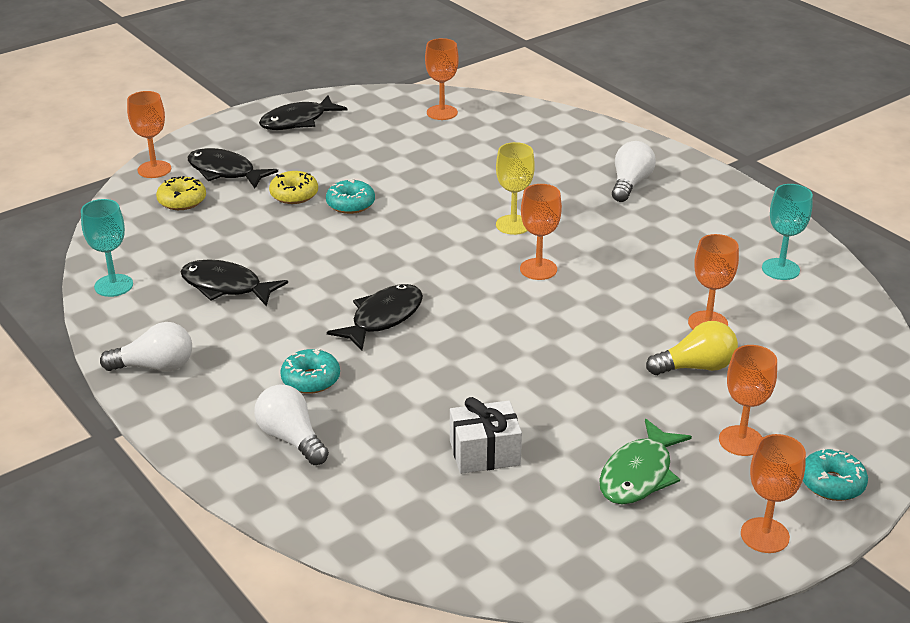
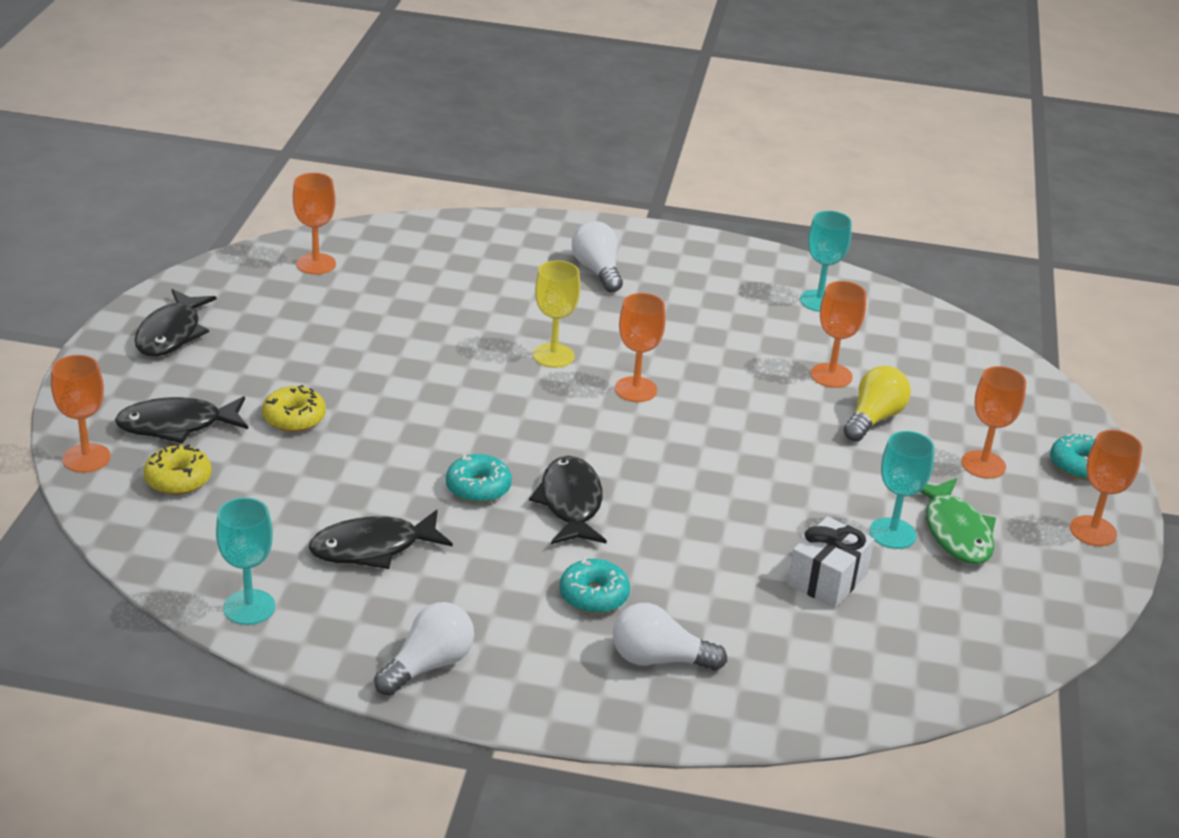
camera: 45 degrees left, 0 degrees up
turquoise donut [326,178,375,214] -> turquoise donut moved to [446,454,512,503]
none -> turquoise goblet [869,431,934,549]

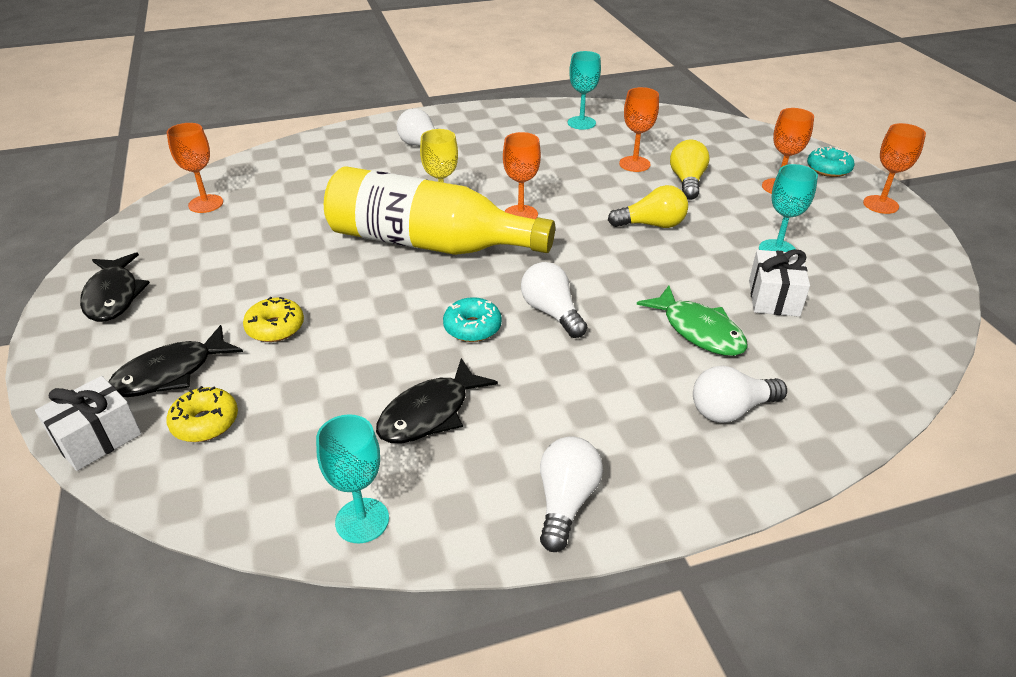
camera: 25 degrees left, 5 degrees up
orange goblet [51,355,111,473] -> white gift [35,376,142,471]
black fish [529,456,607,544] -> white light bulb [521,262,587,338]
turquoise donut [559,558,630,614] -> none
green fish [920,478,996,564] -> green fish moved to [637,286,748,356]
none -> yellow bottle [324,166,555,255]
none -> yellow light bulb [608,185,688,228]

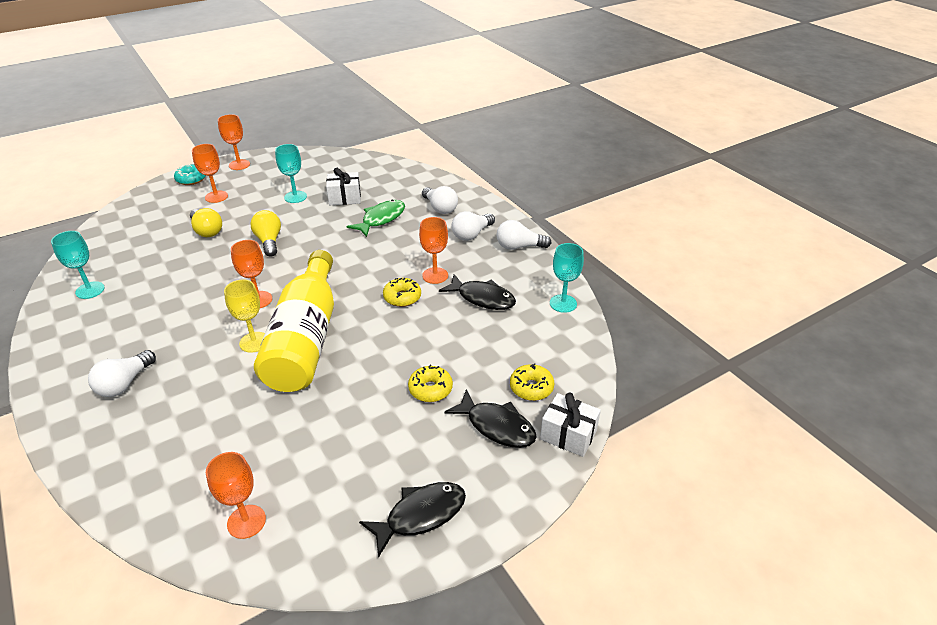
camera: 105 degrees left, 0 degrees up
turquoise donut [443,297,502,342] -> yellow donut [383,278,421,307]
white light bulb [521,262,587,338] -> white light bulb moved to [452,211,495,241]
orange goblet [619,87,659,172] -> orange goblet moved to [419,217,448,284]
yellow light bulb [670,139,710,200] -> yellow light bulb turned 120 degrees counterclockwise [190,208,222,237]

